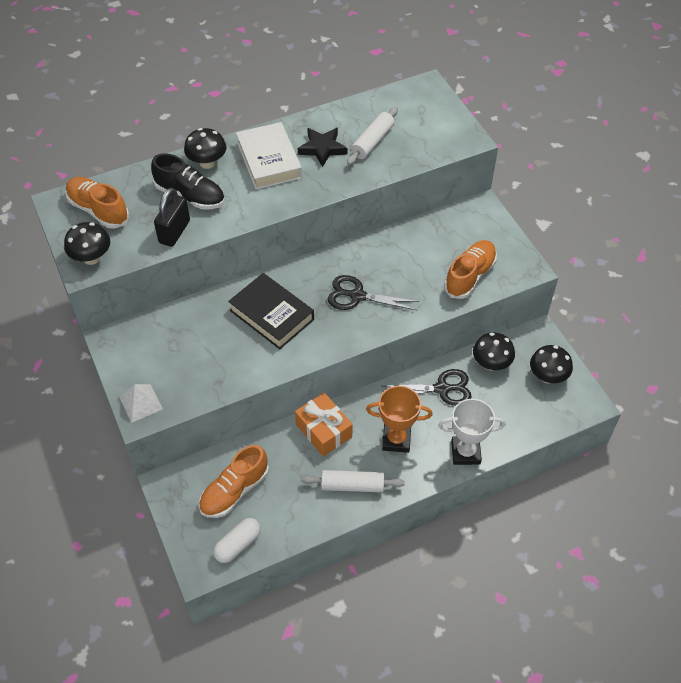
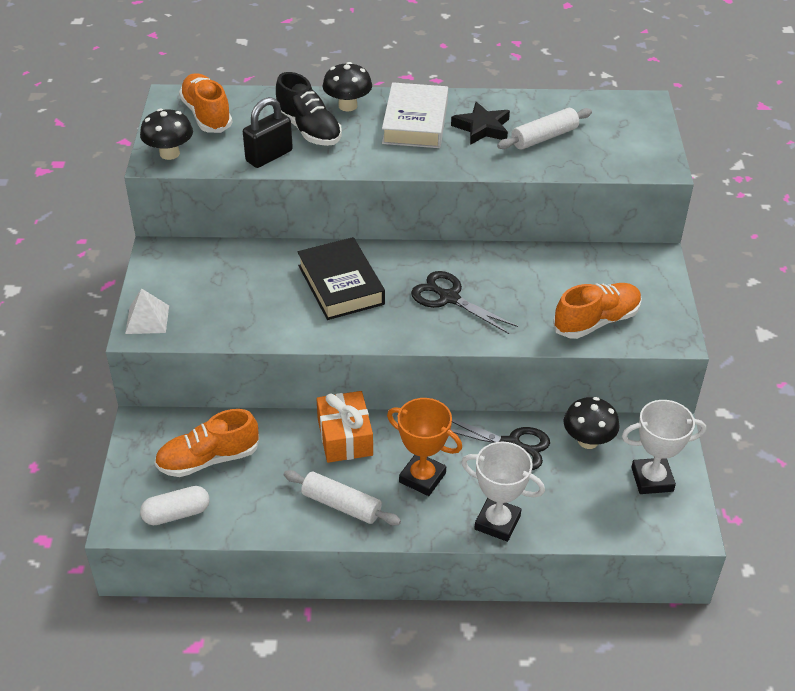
camera: 25 degrees right, 10 degrees down
black mushroom [530,345,573,383] -> white trophy [622,400,706,494]

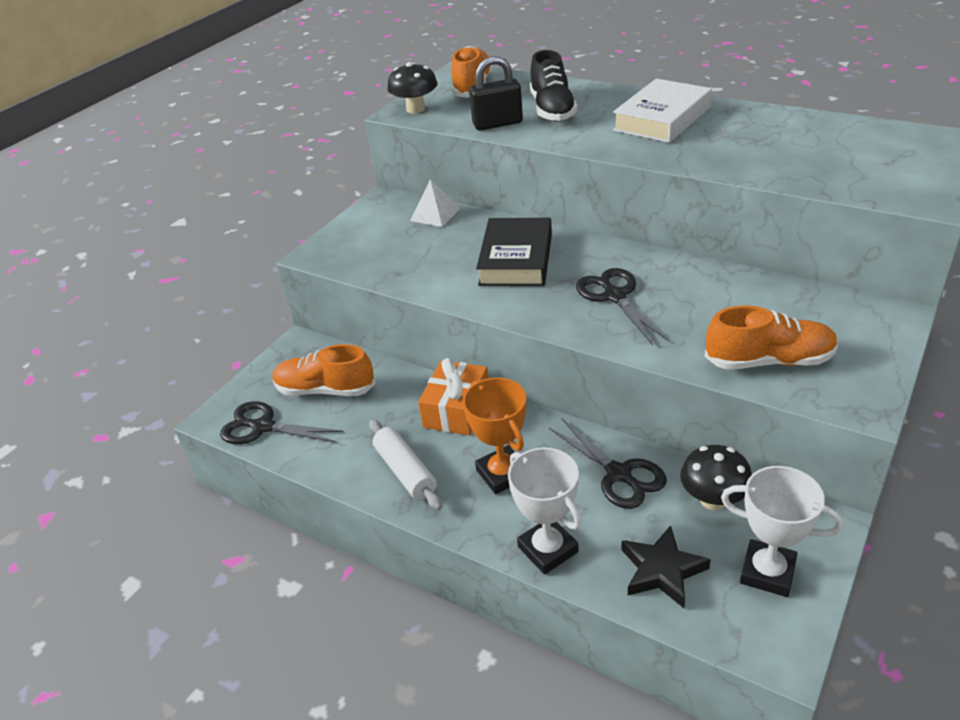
camera: 35 degrees right, 5 degrees down
white pyramid [125,288,169,334] -> white pyramid moved to [410,180,460,227]
white capsule [140,486,210,525] -> black scissors [220,401,344,444]
black mushroom [323,62,372,111] -> none
black star [451,102,510,145] -> black star moved to [621,525,711,608]
white rolling pin [497,108,592,150] -> none

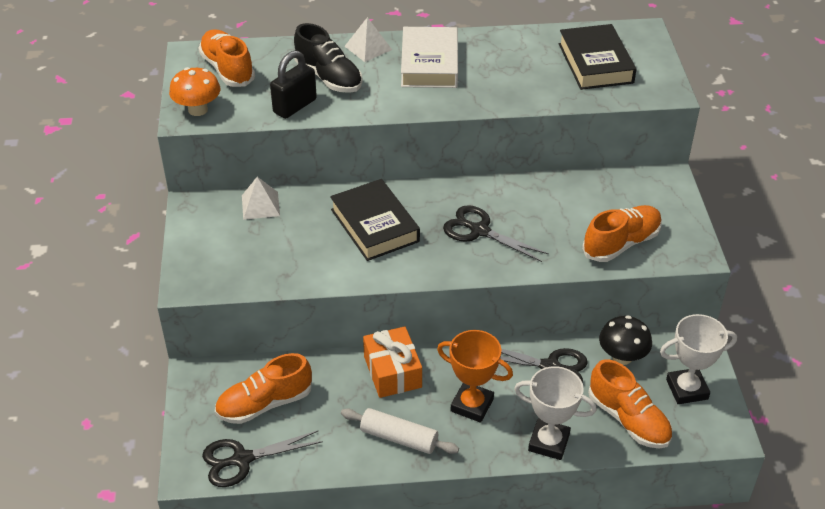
camera: 40 degrees left, 5 degrees up
black mushroom [387,62,438,114] -> orange mushroom [169,67,220,116]
black star [621,525,711,608] -> orange shoe [588,359,672,449]
none -> white pyramid [345,17,392,62]
none -> black book [559,24,637,90]

